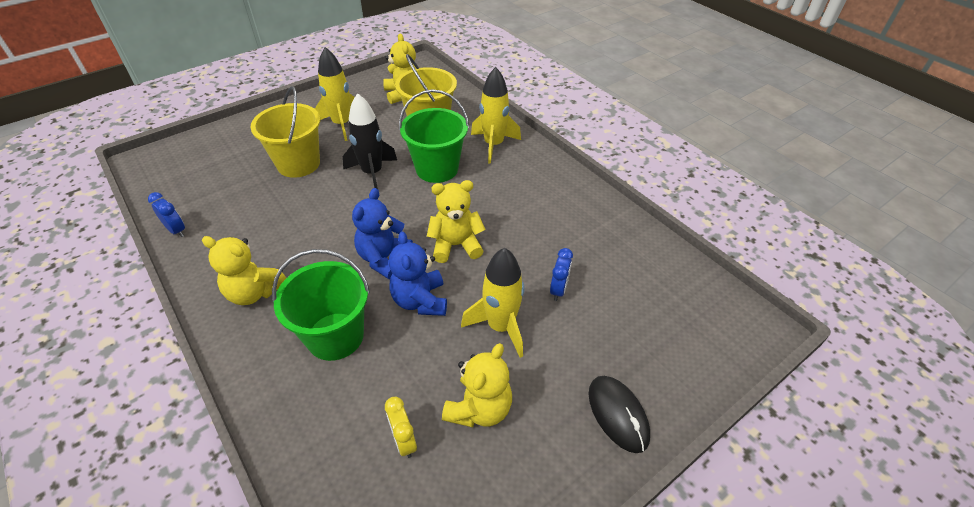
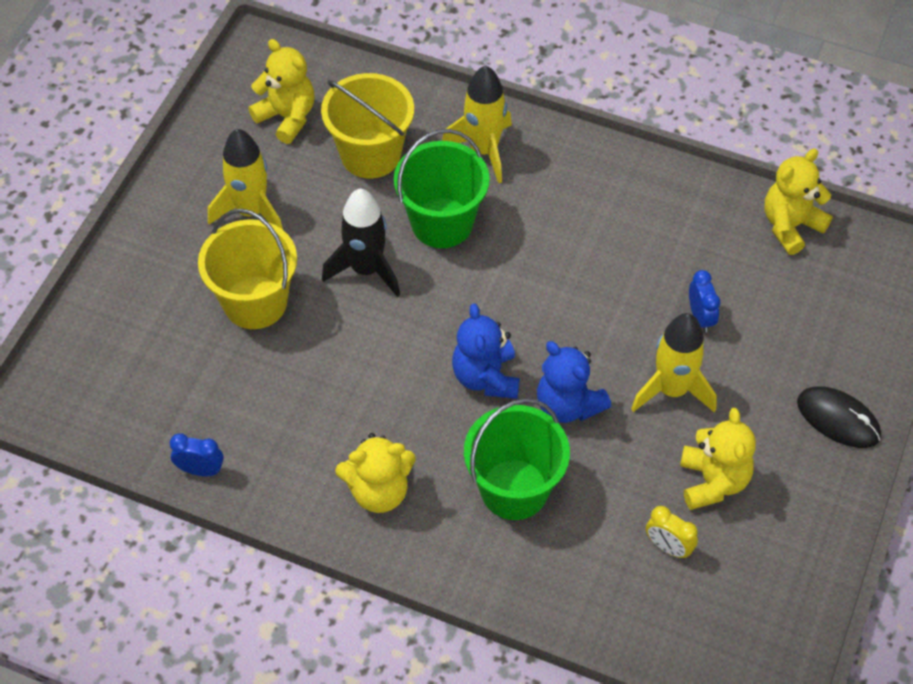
camera: 30 degrees left, 10 degrees up
yellow teddy bear [427,180,486,263] -> yellow teddy bear moved to [764,149,833,255]

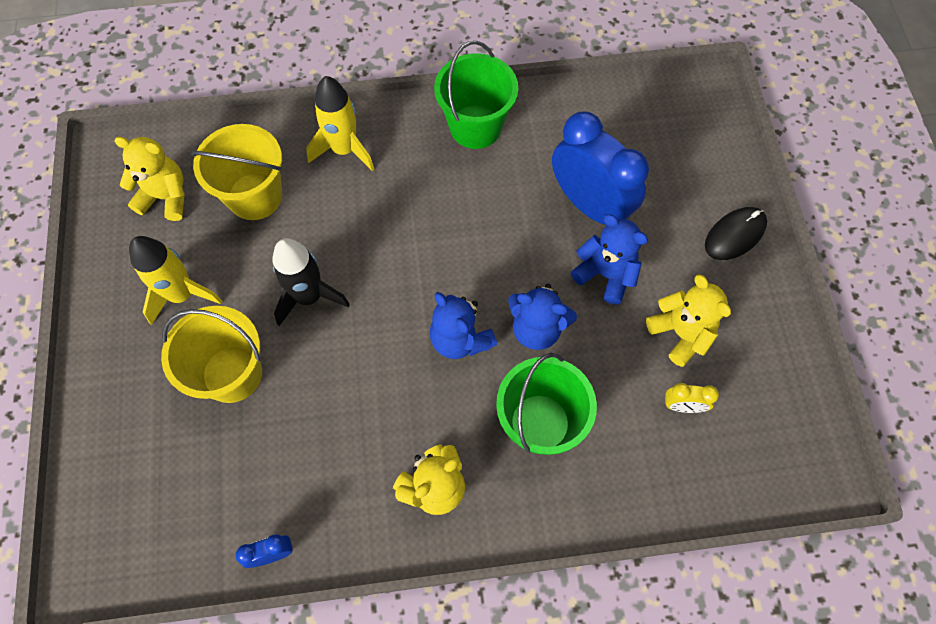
camera: 30 degrees left, 10 degrees up
green bucket [394,129,490,248] -> green bucket moved to [434,41,518,149]
yellow rocket [631,313,717,413] -> blue teddy bear [571,214,648,305]
blue clock [689,270,720,332] -> blue clock [552,111,649,225], size x2.32
yellow teddy bear [764,149,833,255] -> none
black mouse [797,386,881,448] -> black mouse turned 45 degrees counterclockwise [705,207,767,260]

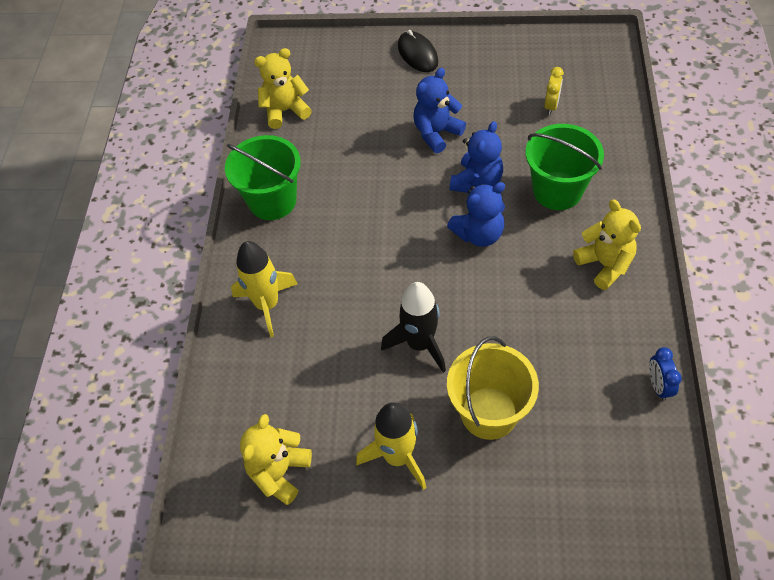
camera: 75 degrees left, 10 degrees down
yellow bucket [190,124,282,220] -> none
blue clock [552,111,649,225] -> none
yellow teddy bear [646,274,731,367] -> yellow teddy bear moved to [254,48,312,129]

